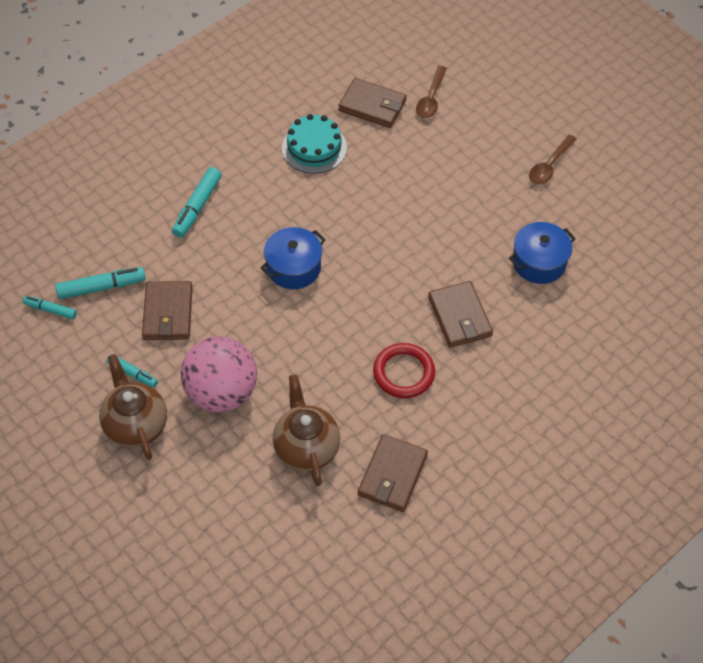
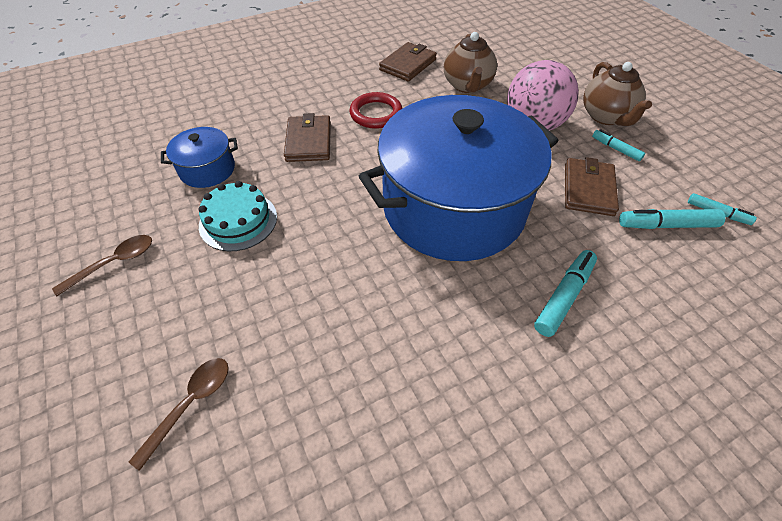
camera: 165 degrees left, 5 degrees down
blue pot [261,227,325,289] -> blue pot [359,95,559,261], size x2.41
turquoise cake [282,114,347,174] -> turquoise cake moved to [198,181,277,251]
brown wallet [338,78,407,128] -> none

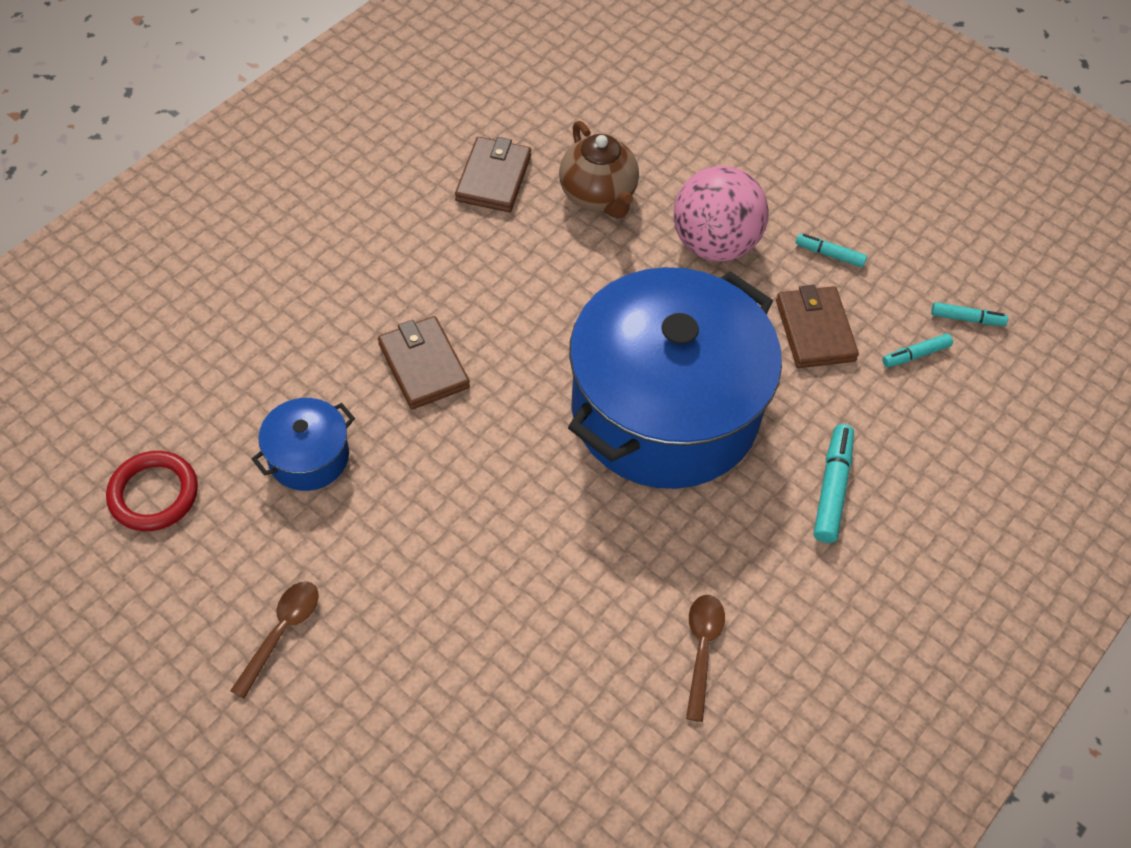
camera: 25 degrees left, 5 degrees up
brown spoon [129,358,228,471] -> brown spoon moved to [686,595,725,722]
turquoise cake [198,181,277,251] -> none
red ring [350,92,402,129] -> red ring moved to [106,451,198,531]
brown teapot [583,62,652,126] -> none
turquoise marker [619,209,726,229] -> turquoise marker [882,333,953,367], size x0.62

